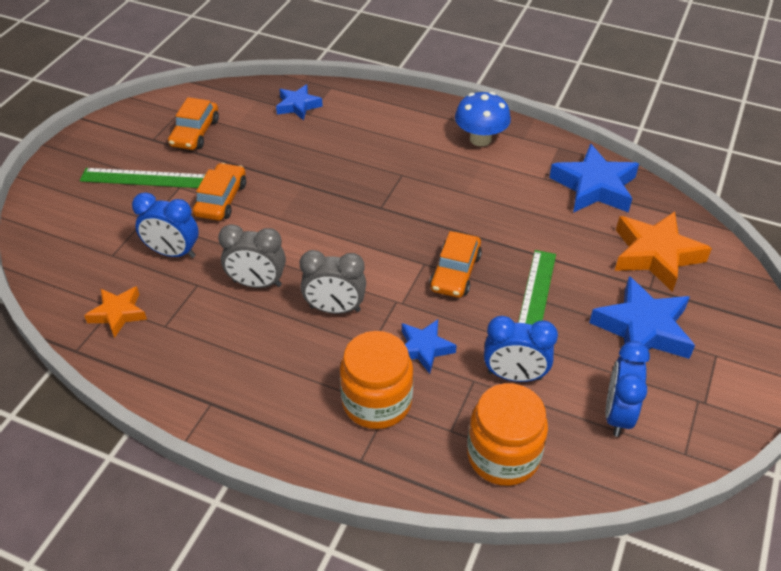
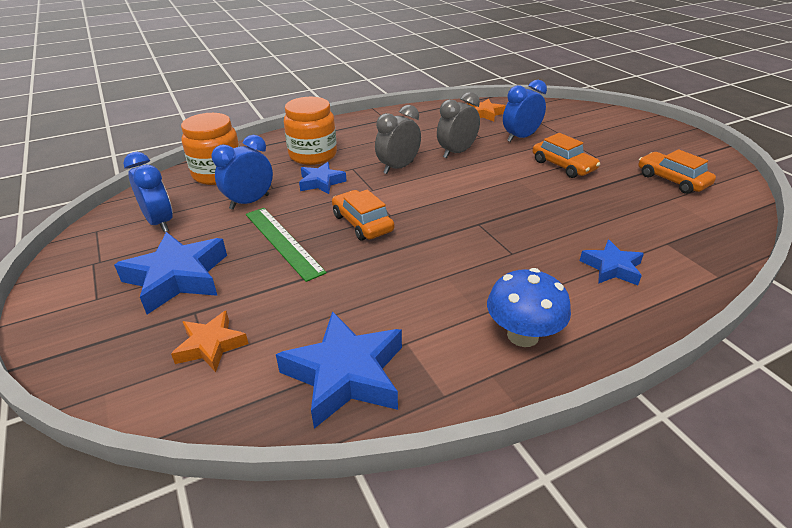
camera: 130 degrees right, 10 degrees down
green ruler [80,168,206,188] -> none
blue star [276,84,323,120] -> blue star moved to [580,240,644,285]
orange star [615,212,712,292] -> orange star [171,311,249,372], size x0.59

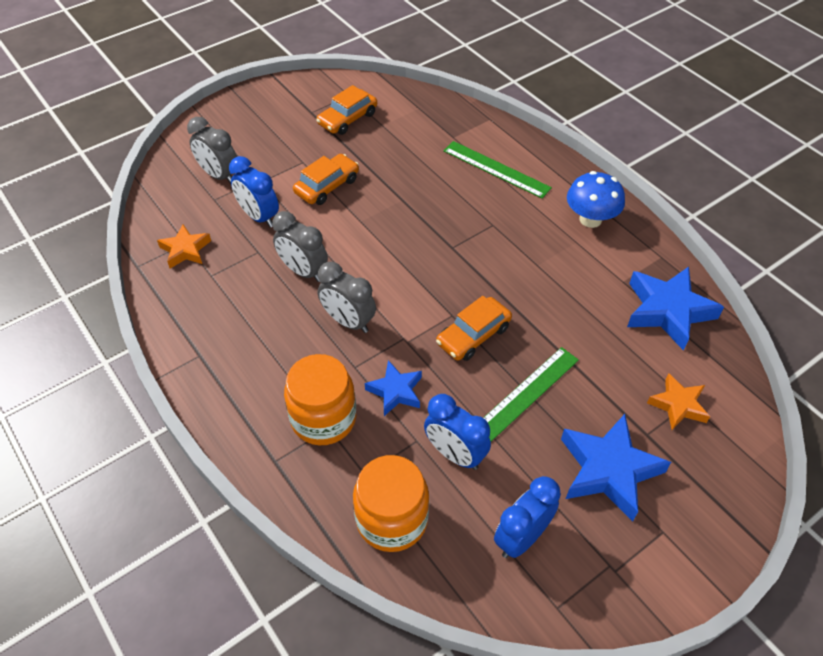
camera: 100 degrees left, 15 degrees up
blue star [580,240,644,285] -> green ruler [443,141,552,198]
none -> grey clock [187,117,237,184]

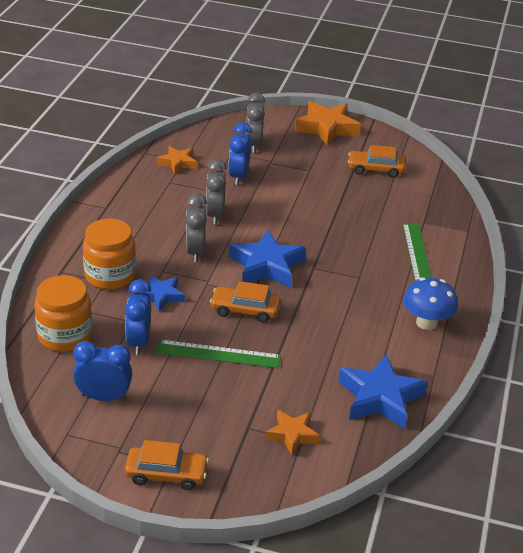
camera: 50 degrees right, 15 degrees down
orange car [293,154,359,205] -> orange car moved to [125,440,209,490]
blue star [561,414,671,521] -> blue star moved to [229,230,306,288]
none -> orange star [295,101,361,146]

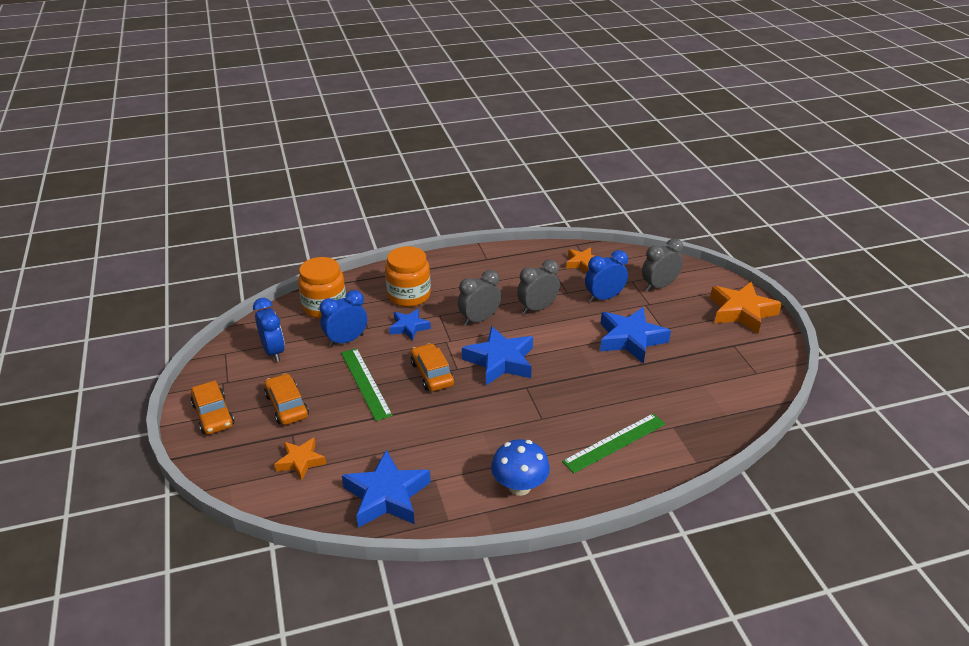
camera: 60 degrees right, 0 degrees up
orange car [348,145,405,178] -> orange car moved to [264,373,309,425]
none -> blue star [600,307,671,364]

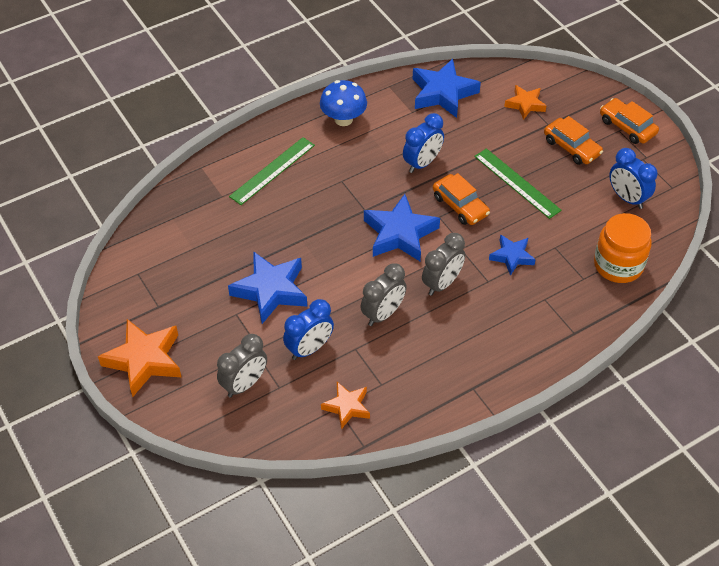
camera: 165 degrees right, 15 degrees up
blue clock [319,290,367,347] -> blue clock moved to [403,113,444,173]
orange jar [385,246,431,307] -> none

